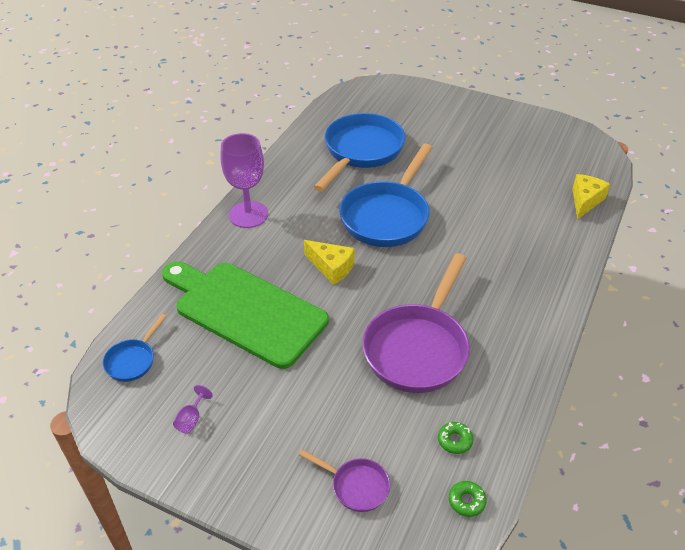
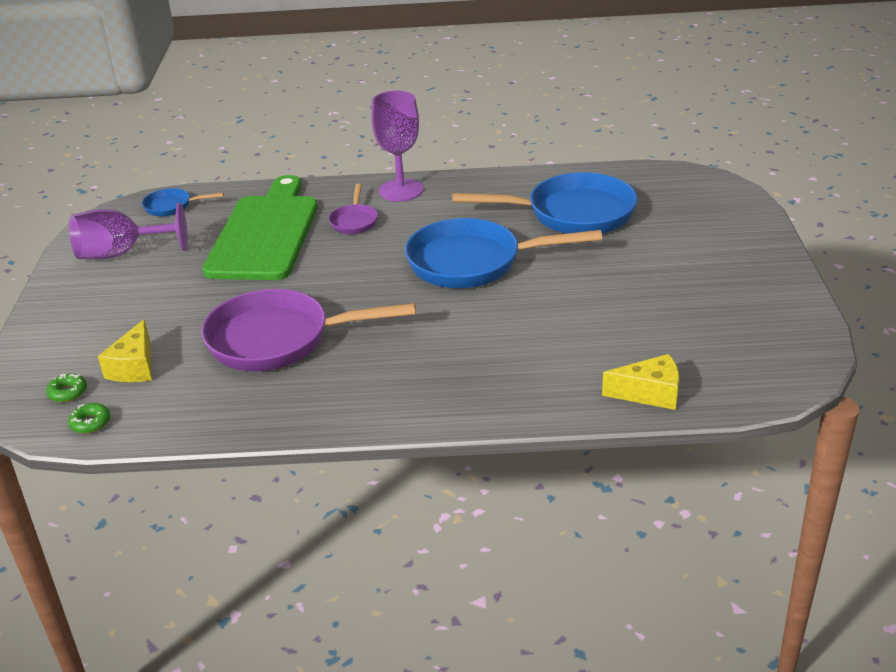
camera: 65 degrees right, 10 degrees down
purple goblet [173,385,213,434] -> purple goblet [69,203,188,260], size x2.42
purple pan [299,449,390,512] -> purple pan moved to [328,184,378,234]
yellow cheese [304,240,355,285] -> yellow cheese moved to [98,319,152,382]
green donut [438,422,473,454] -> green donut moved to [46,374,87,402]

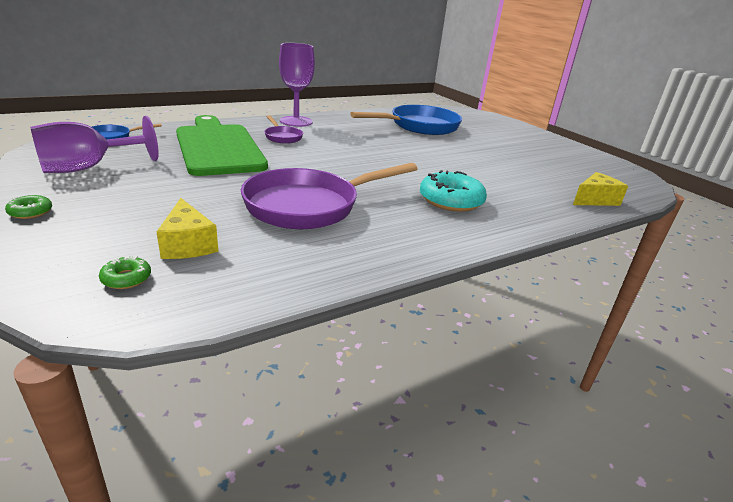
camera: 35 degrees left, 5 degrees down
green donut [68,403,111,434] -> green donut moved to [5,195,52,219]
blue pan [405,218,602,288] -> none
none -> turquoise donut [420,170,487,212]

